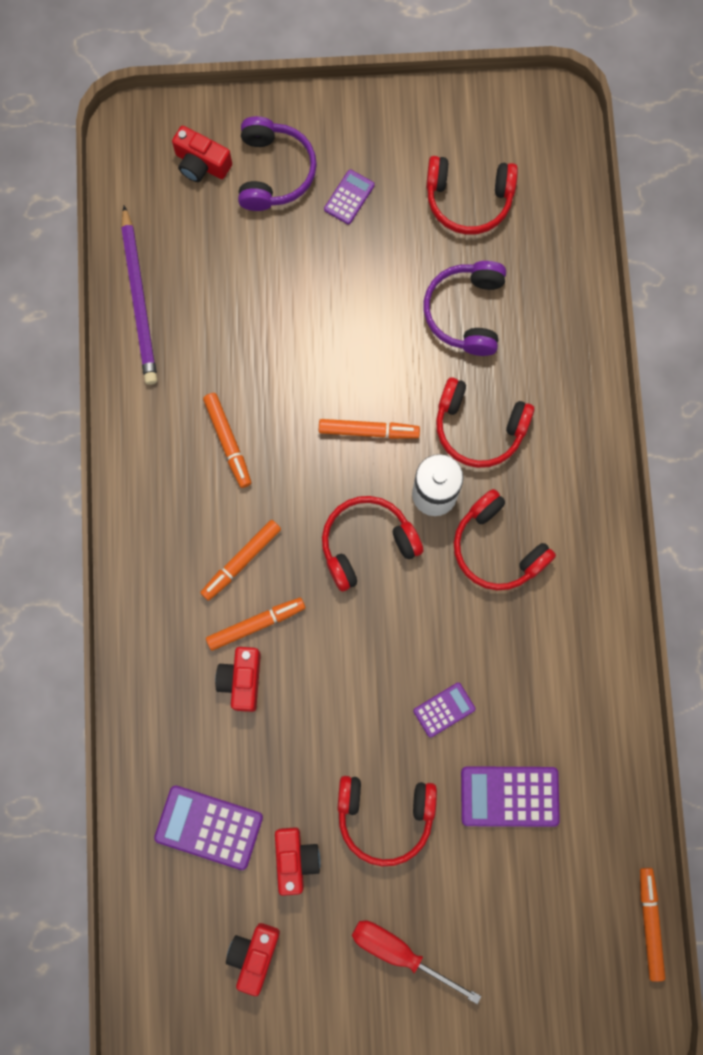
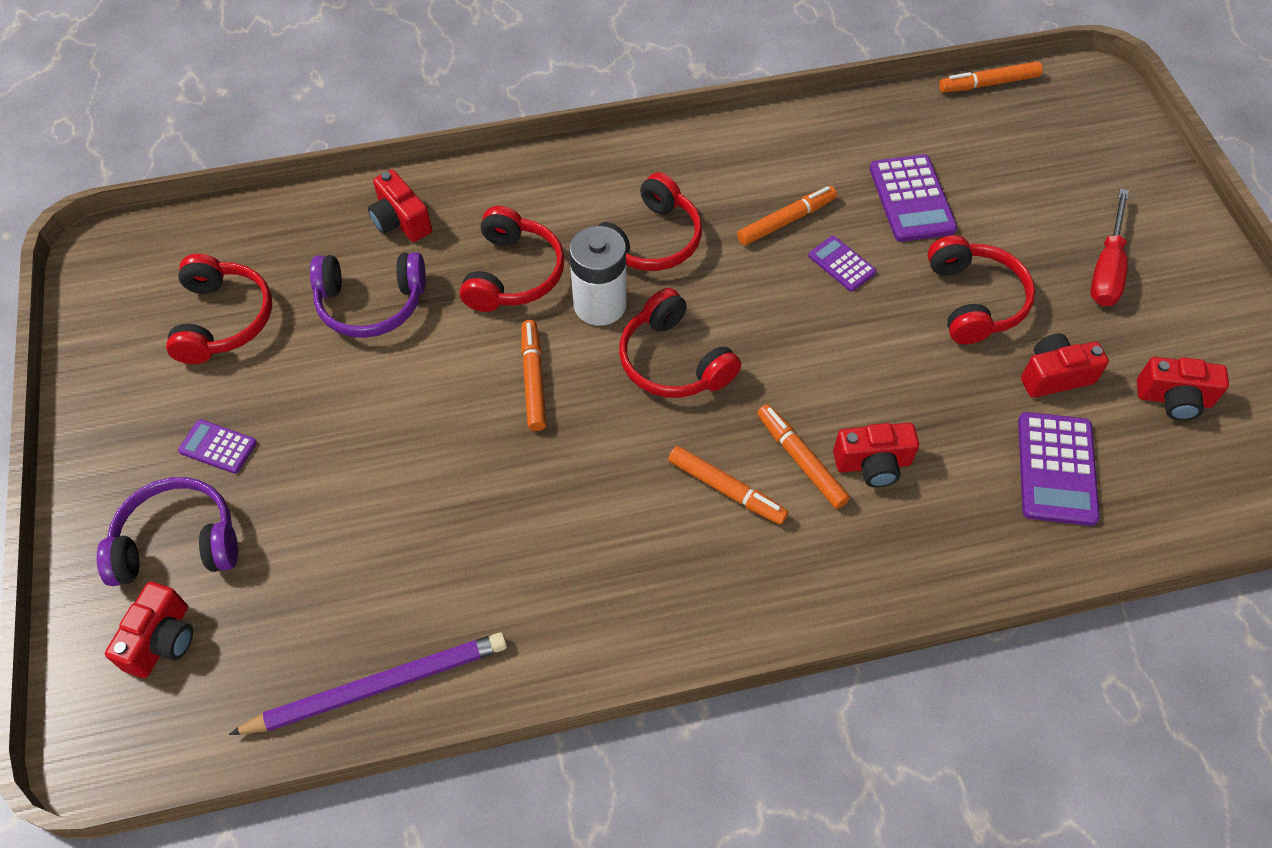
camera: 100 degrees left, 20 degrees down
orange marker [203,393,251,488] -> orange marker moved to [737,186,837,246]
none -> red camera [368,169,432,242]

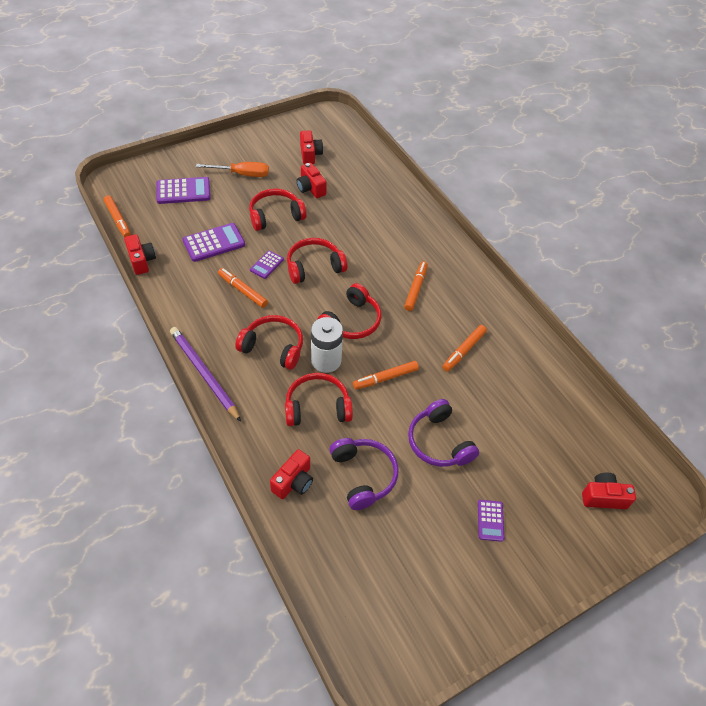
camera: 110 degrees left, 5 degrees down
purple headphones [97,477,238,586] -> purple headphones moved to [408,399,479,467]
red headphones [166,254,272,364] -> red headphones moved to [287,238,347,284]
purple pencil [229,633,507,735] -> purple pencil moved to [170,327,241,422]
orange marker [757,404,850,509] -> orange marker moved to [443,325,487,371]
red camera [833,423,919,487] -> red camera moved to [124,234,156,275]
purple calculator [1018,412,1100,526] -> purple calculator moved to [156,177,211,204]
red screwdriver [1090,188,1129,307] -> orange screwdriver [196,162,269,177]

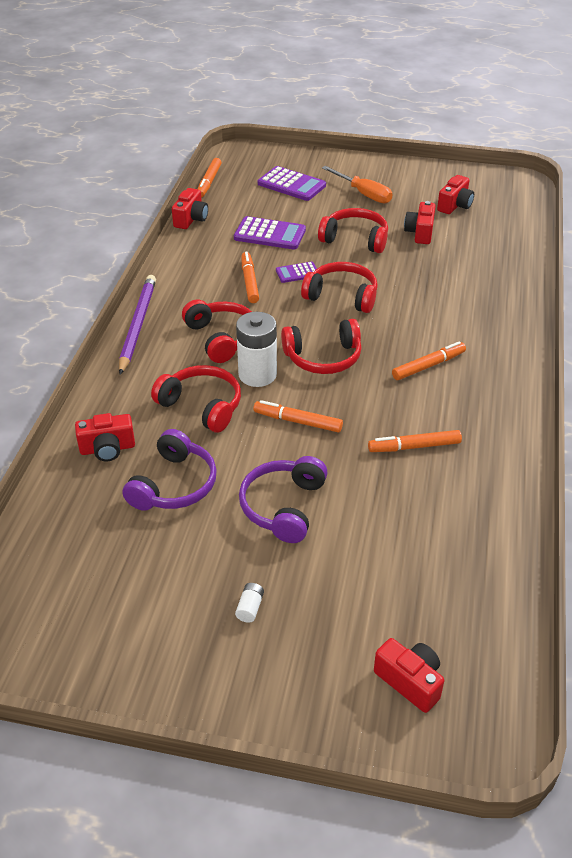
camera: 45 degrees right, 10 degrees down
purple calculator [478,500,504,542] -> white battery [235,583,264,623]

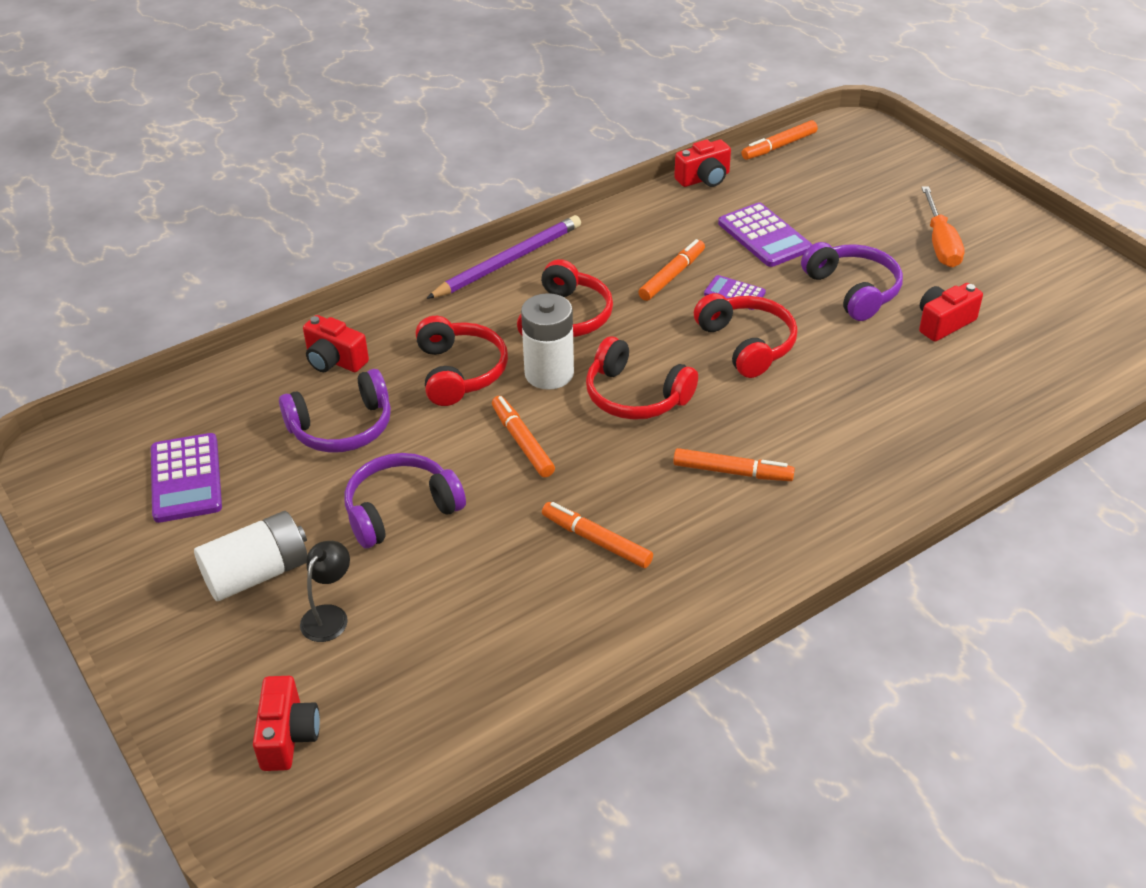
camera: 45 degrees right, 0 degrees up
white battery [235,583,264,623] -> white battery [194,511,308,601], size x2.41
purple calculator [258,166,326,201] -> purple calculator moved to [151,433,222,523]
red headphones [318,208,388,253] -> purple headphones [801,242,903,321]
red camera [437,175,474,214] -> none
none -> black lamp [300,541,350,642]

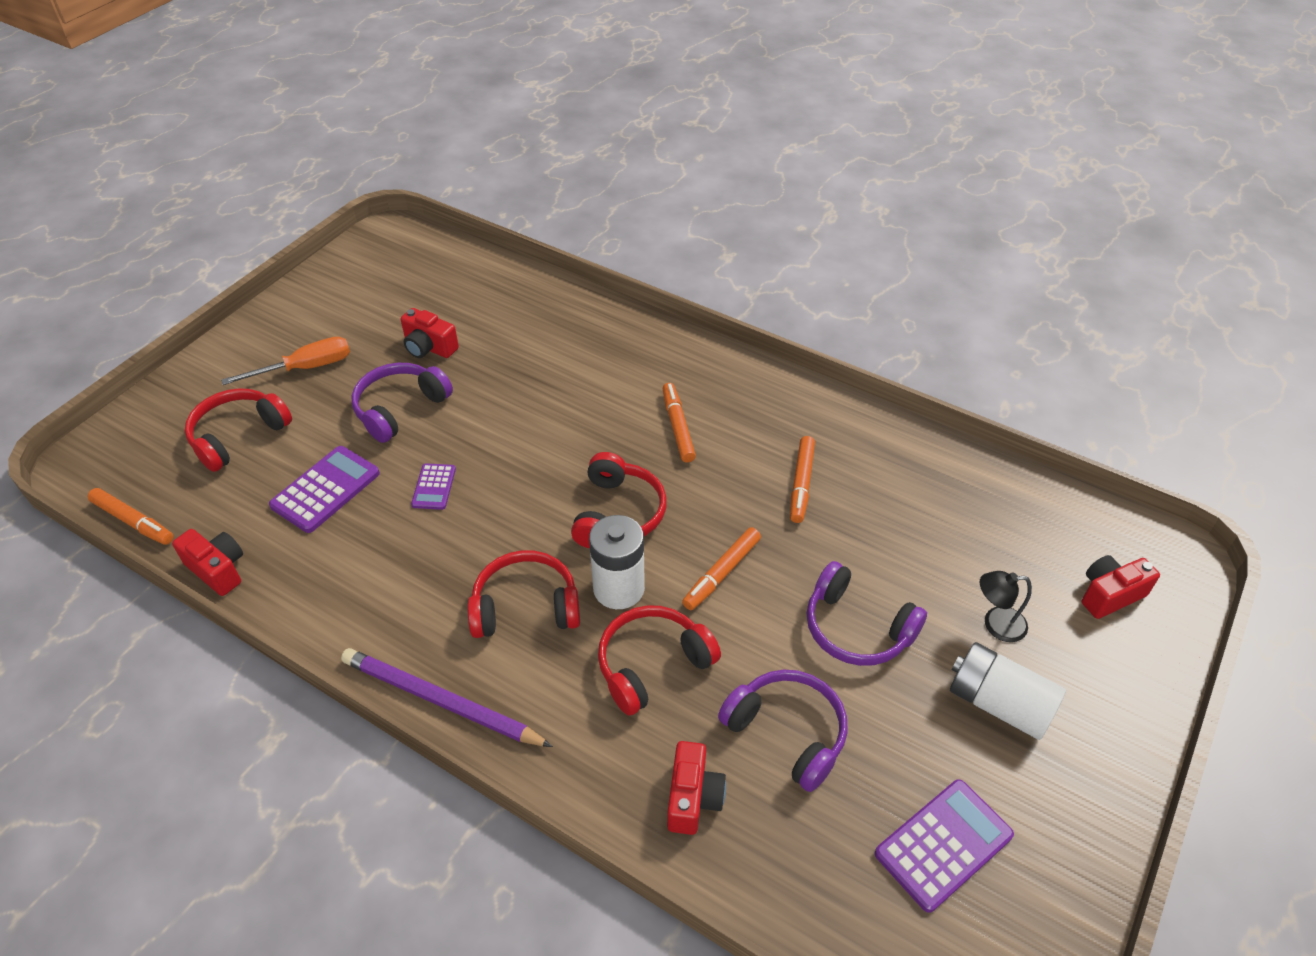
camera: 115 degrees left, 5 degrees up
orange marker [638,239,705,301] -> none
red headphones [694,293,798,378] -> red headphones moved to [185,388,292,472]

